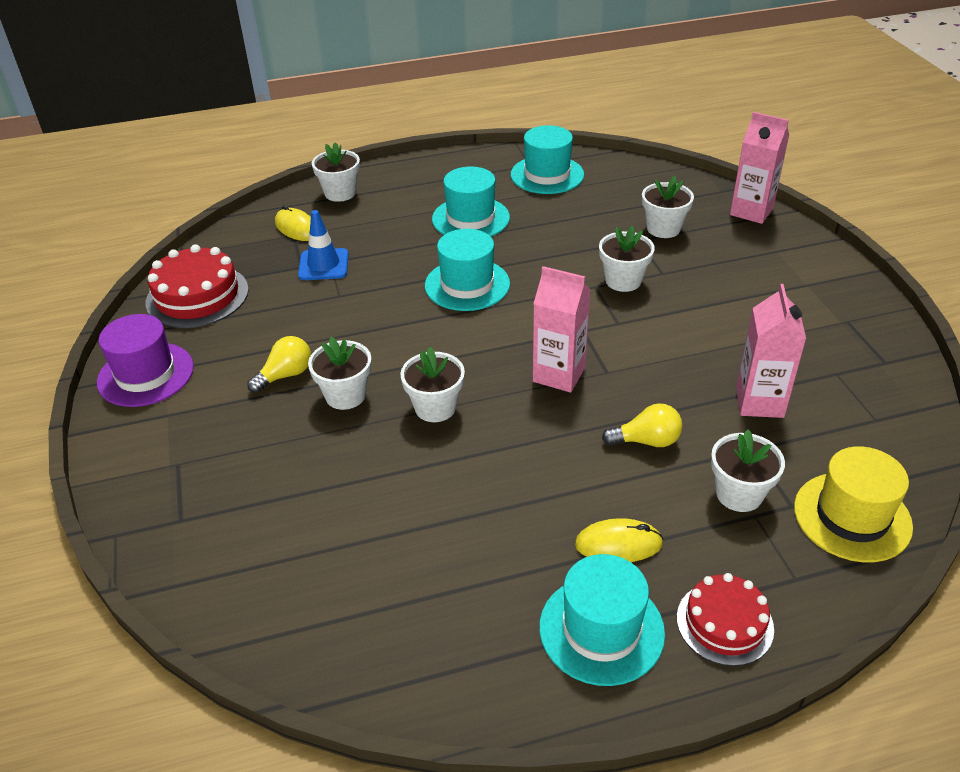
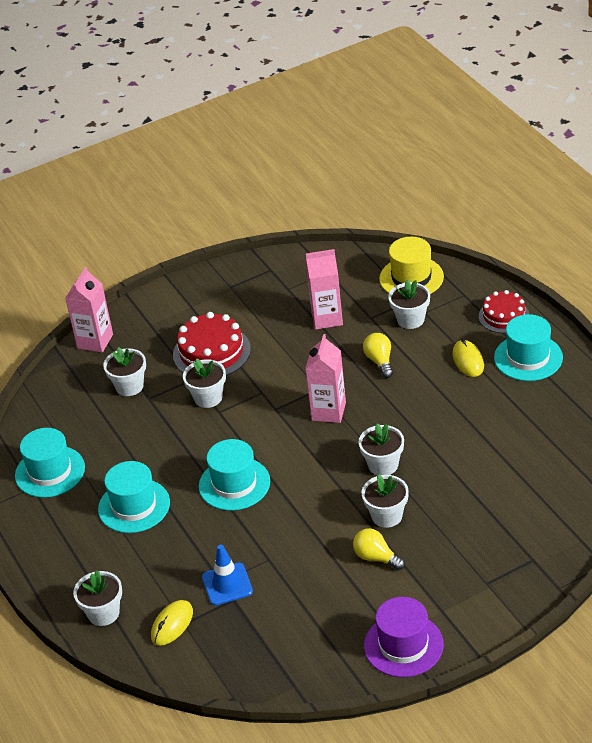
camera: 100 degrees left, 0 degrees up
red cake [145,244,249,328] -> red cake moved to [173,312,251,376]

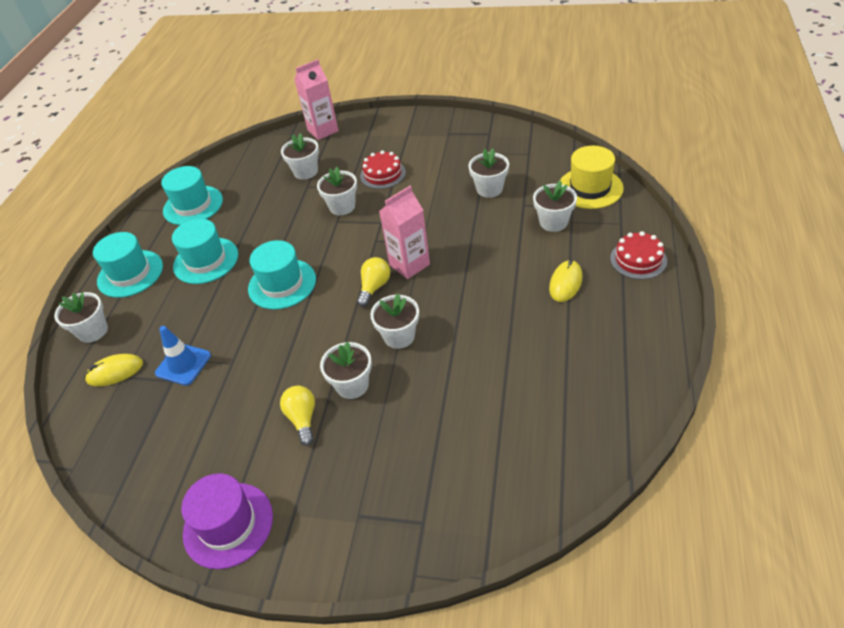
camera: 40 degrees right, 5 degrees up
red cake [173,312,251,376] -> red cake [360,150,406,189], size x0.65
pink carton [305,249,343,329] -> white flower pot [469,149,509,198]
yellow light bulb [363,333,393,378] -> yellow light bulb moved to [357,257,390,307]
turquoise hat [494,314,563,381] -> turquoise hat moved to [93,232,163,298]

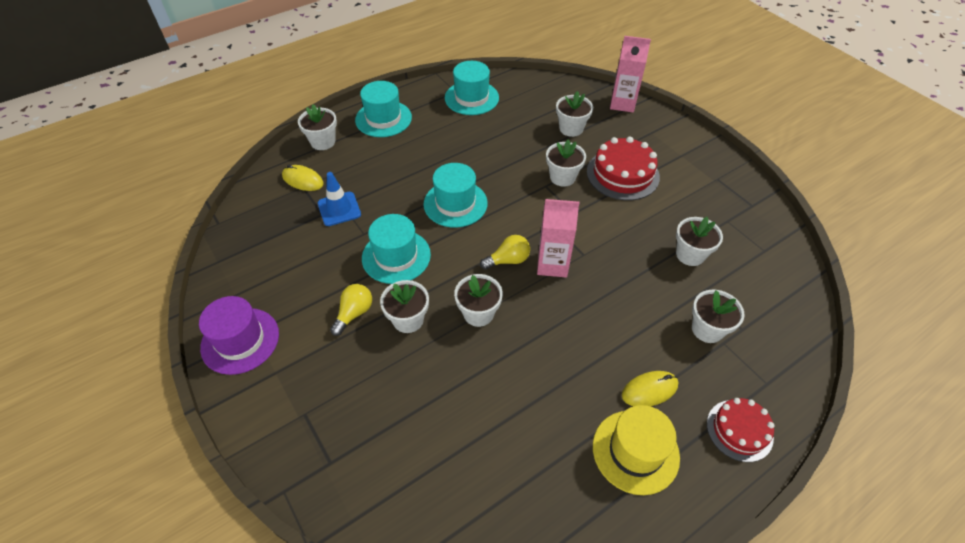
camera: 40 degrees right, 5 degrees up
turquoise hat [172,219,238,284] -> turquoise hat moved to [362,214,431,284]
red cake [360,150,406,189] -> red cake [587,137,660,200], size x1.54
yellow hat [560,146,624,209] -> yellow hat moved to [593,405,680,495]

